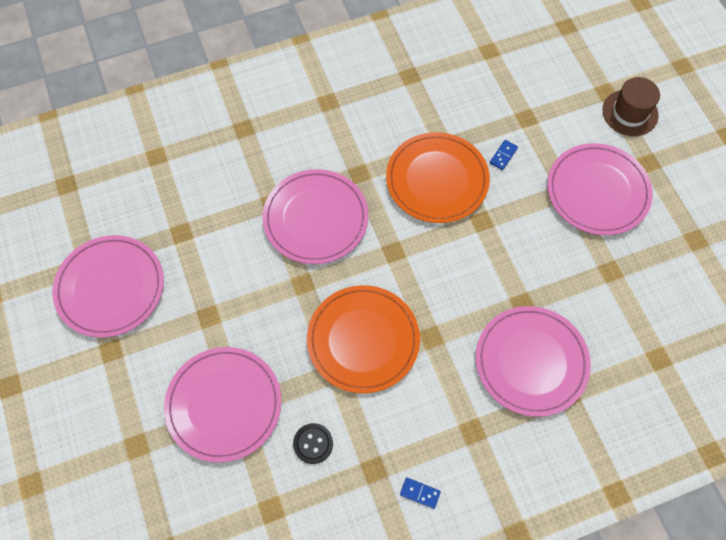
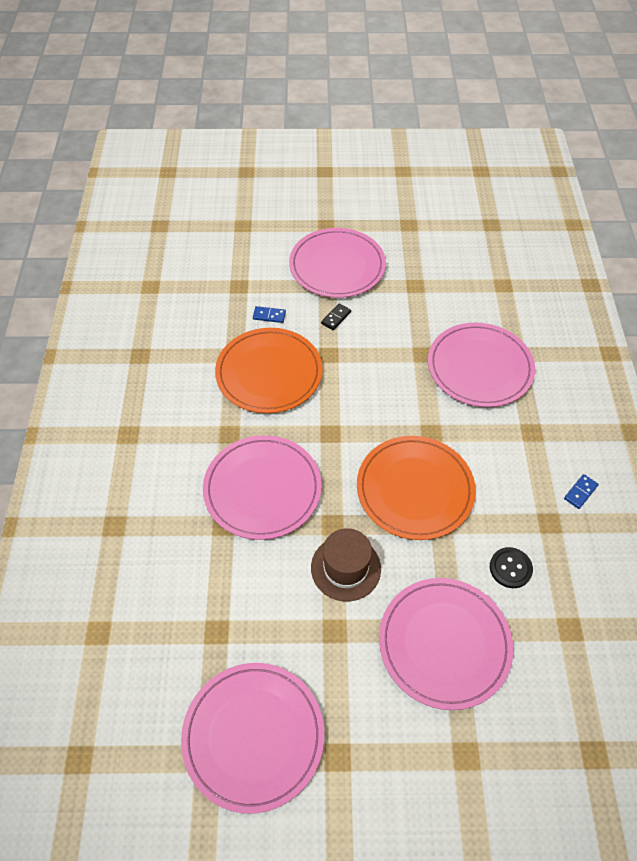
camera: 70 degrees left, 10 degrees down
blue domino [490,140,518,170] -> blue domino turned 45 degrees counterclockwise [253,306,286,323]
brown hat [602,77,660,136] -> brown hat moved to [311,528,381,601]
none -> black domino [321,303,351,330]

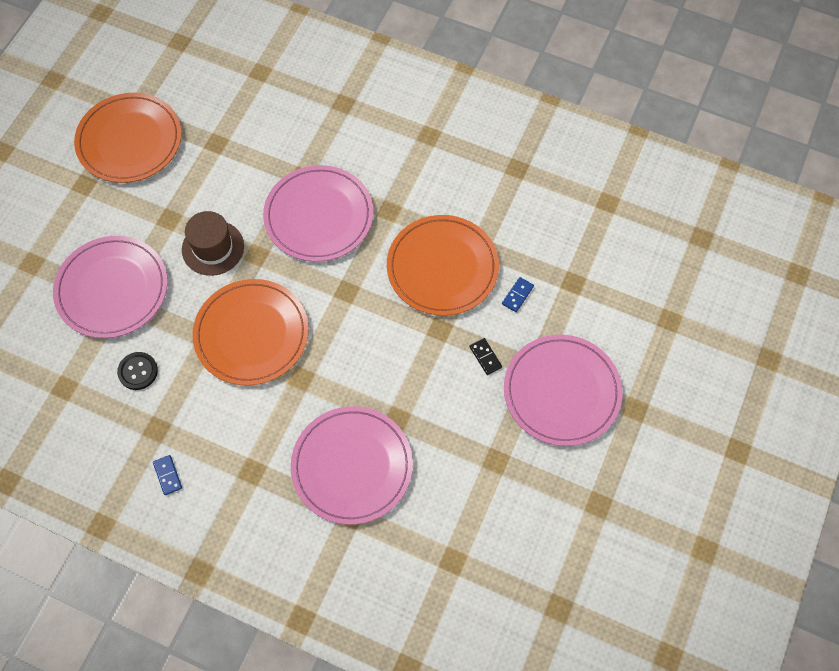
camera: 115 degrees right, 10 degrees up
pink plate [181,663,324,814] -> orange plate [74,93,182,183]

